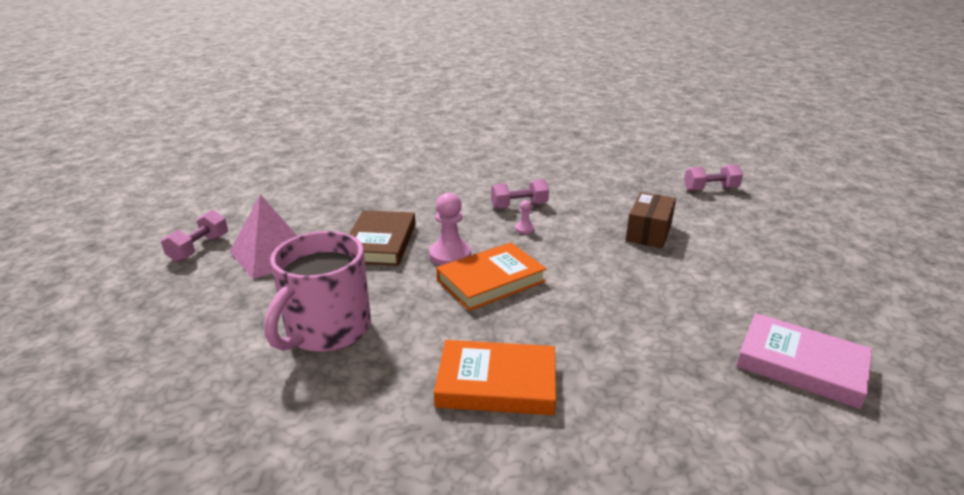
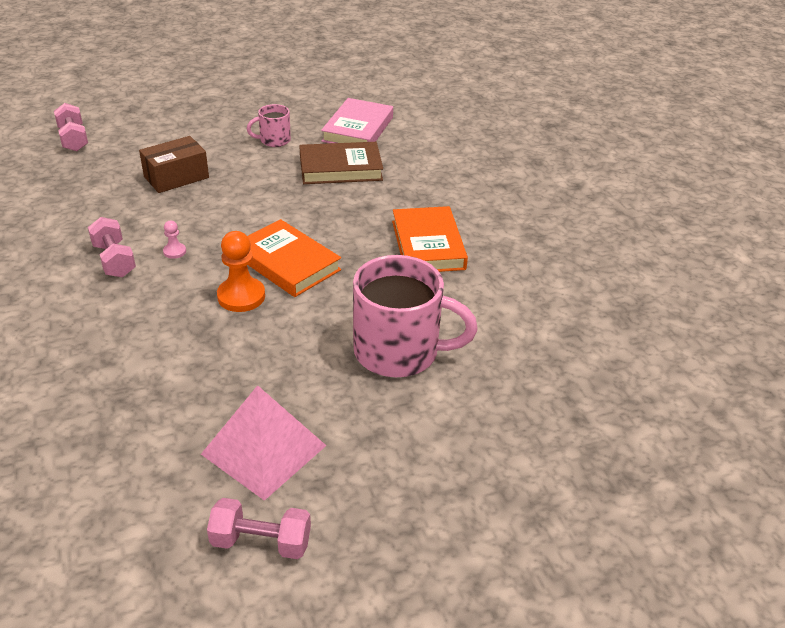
camera: 105 degrees left, 10 degrees up
brown book [349,210,416,266] -> brown book moved to [299,142,383,184]
pink pawn [429,192,471,265] -> orange pawn [217,231,265,312]
brown box [626,192,676,248] -> brown box turned 45 degrees counterclockwise [139,136,209,193]
none -> pink mug [247,104,291,147]

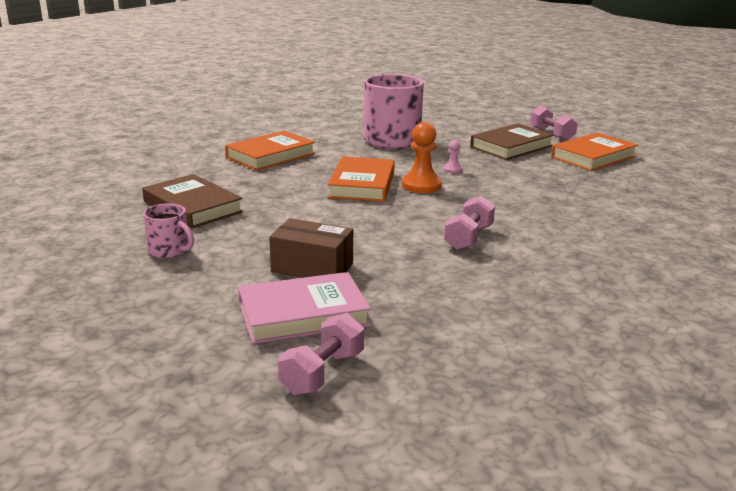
camera: 125 degrees left, 15 degrees down
pink pawn [163,221,186,259] -> pink pawn moved to [443,140,463,173]
pink pyramid [201,385,327,501] -> brown book [470,123,554,160]
pink book [321,98,393,143] -> pink book moved to [238,272,371,344]
none -> orange book [551,132,638,171]

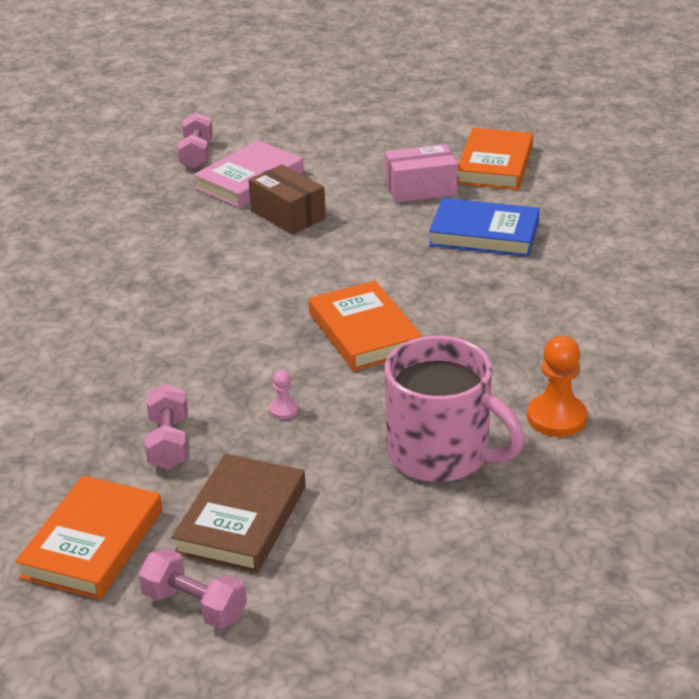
camera: 150 degrees right, 10 degrees up
brown book [142,174,243,229] -> blue book [429,198,540,257]
pink mug [143,203,194,258] -> pink box [385,144,458,203]
orange book [225,131,315,171] -> orange book moved to [457,128,533,190]
brown box [269,218,353,278] -> brown box turned 60 degrees clockwise [249,165,326,234]
orange pawn [402,122,442,193] -> orange pawn moved to [527,336,588,437]
pink dumbbell [444,196,495,250] -> pink dumbbell moved to [145,384,188,470]

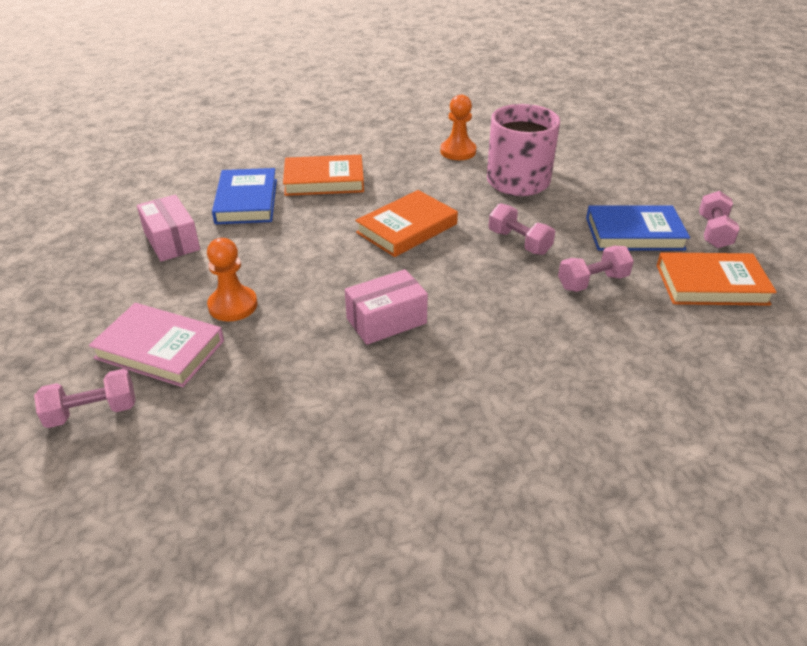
camera: 110 degrees left, 5 degrees up
brown book [172,454,306,573] -> blue book [586,205,690,250]
brown box [249,165,326,234] -> orange pawn [207,238,257,321]
pink pawn [269,370,299,419] -> pink dumbbell [488,203,555,255]
orange book [457,128,533,190] -> orange book moved to [283,155,364,196]
none -> pink box [345,269,428,345]

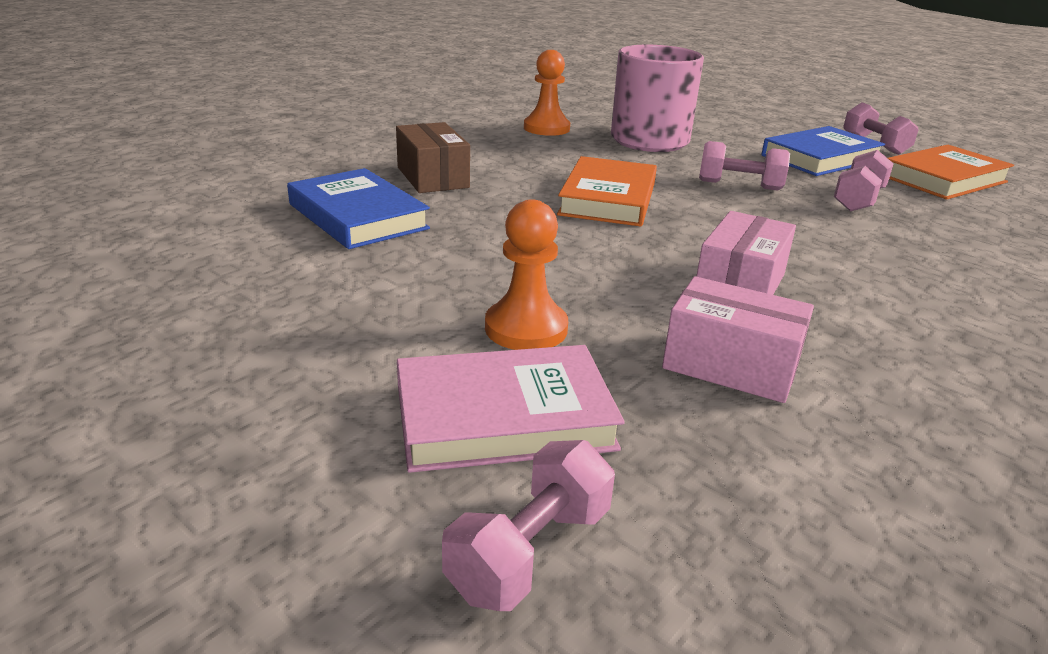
camera: 35 degrees left, 10 degrees down
pink box [137,195,200,262] -> pink box moved to [662,276,814,403]
orange book [283,155,364,196] -> brown box [396,122,470,193]

